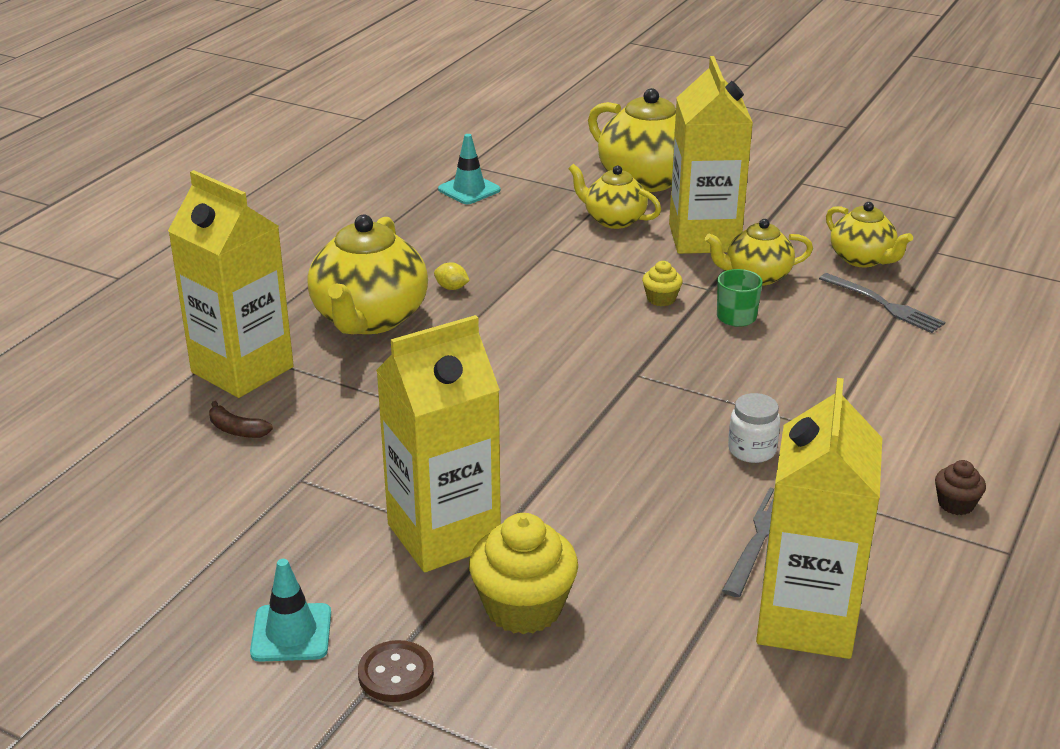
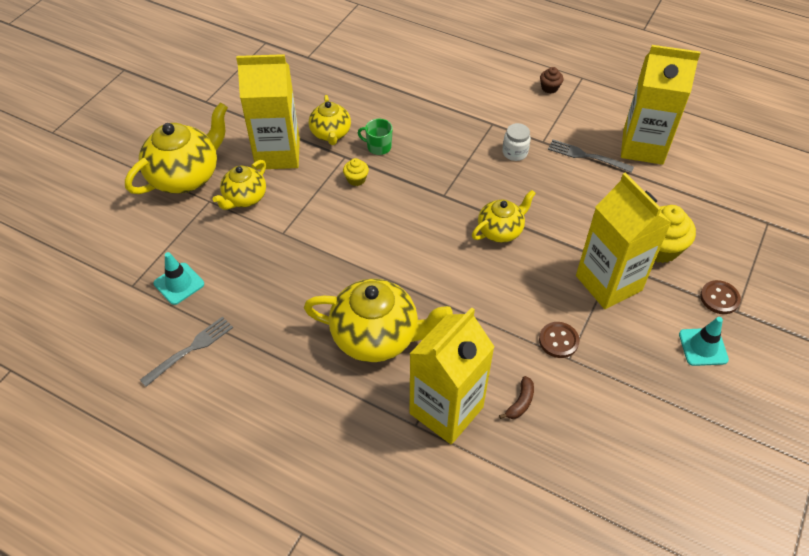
camera: 90 degrees left, 20 degrees up
yellow lemon [434,262,470,290] -> none
grey fork [819,273,945,333] -> grey fork moved to [140,316,233,387]
yellow teapot [826,202,913,267] -> yellow teapot moved to [472,190,536,243]
none -> brown button [539,322,580,358]

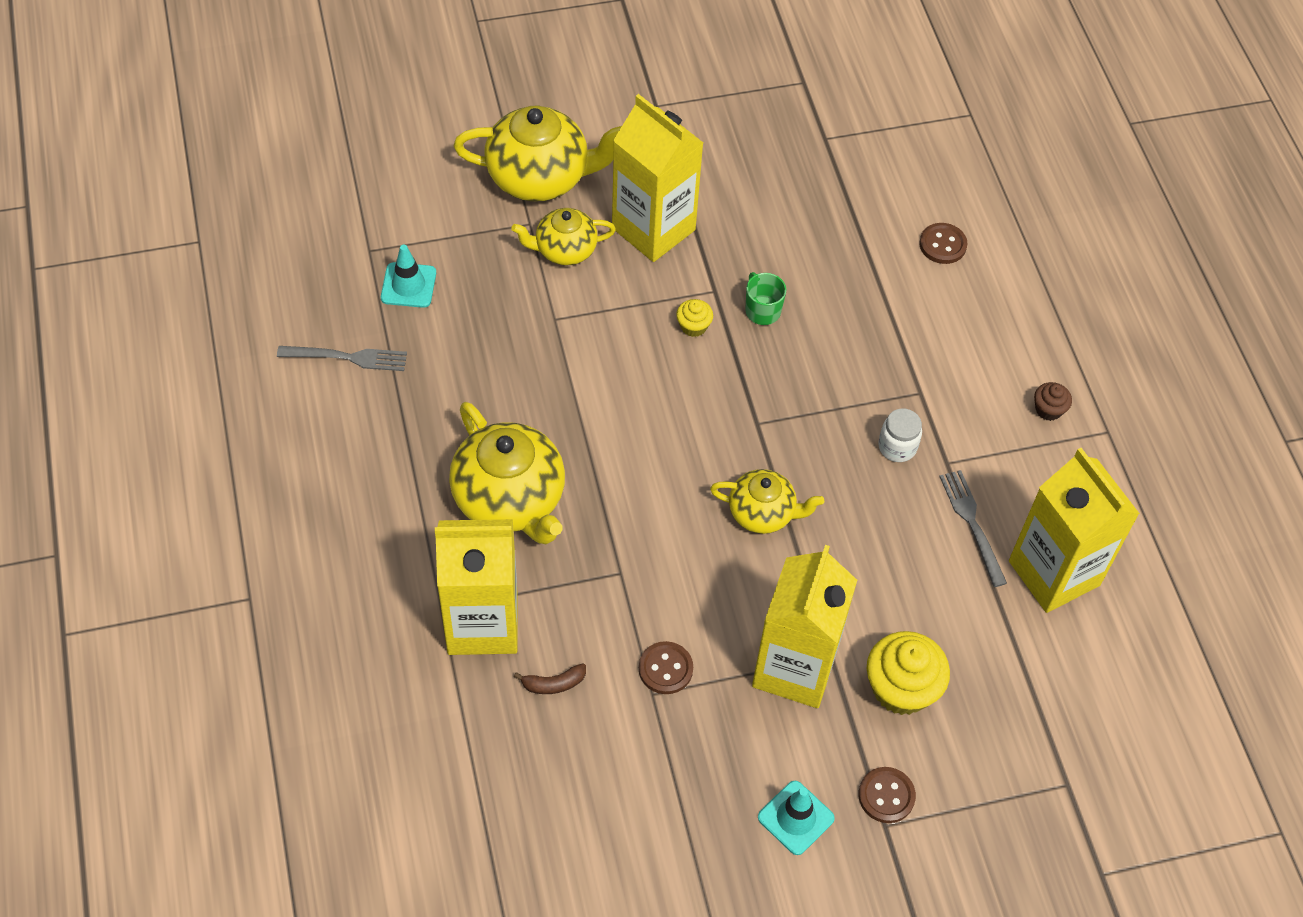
camera: 45 degrees right, 5 degrees up
yellow teapot [309,95,351,145] -> none
none -> brown button [919,223,967,264]

